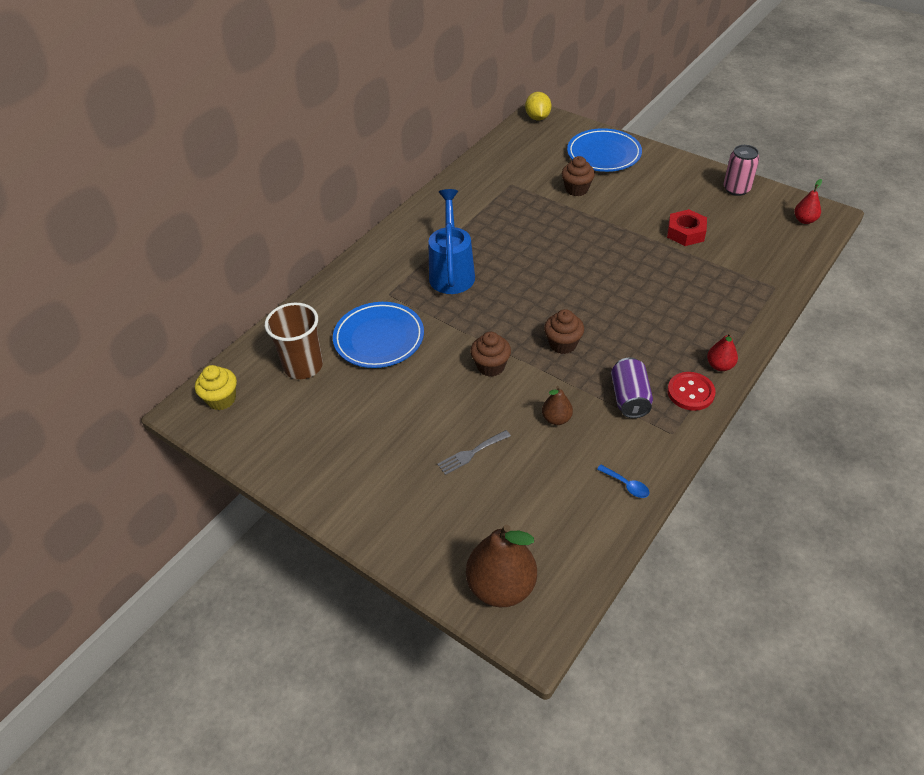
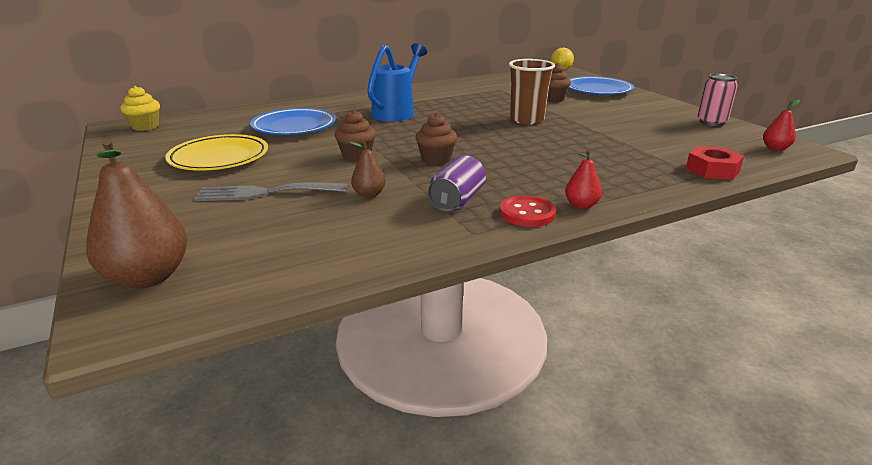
camera: 25 degrees right, 20 degrees down
brown cup [265,303,323,379] -> brown cup moved to [509,59,555,124]
grey fork [437,430,511,475] -> grey fork [194,182,347,201], size x1.71
blue spoon [597,465,649,498] -> none
red nut [667,209,707,246] -> red nut moved to [686,146,744,180]
none -> yellow plate [165,134,268,171]

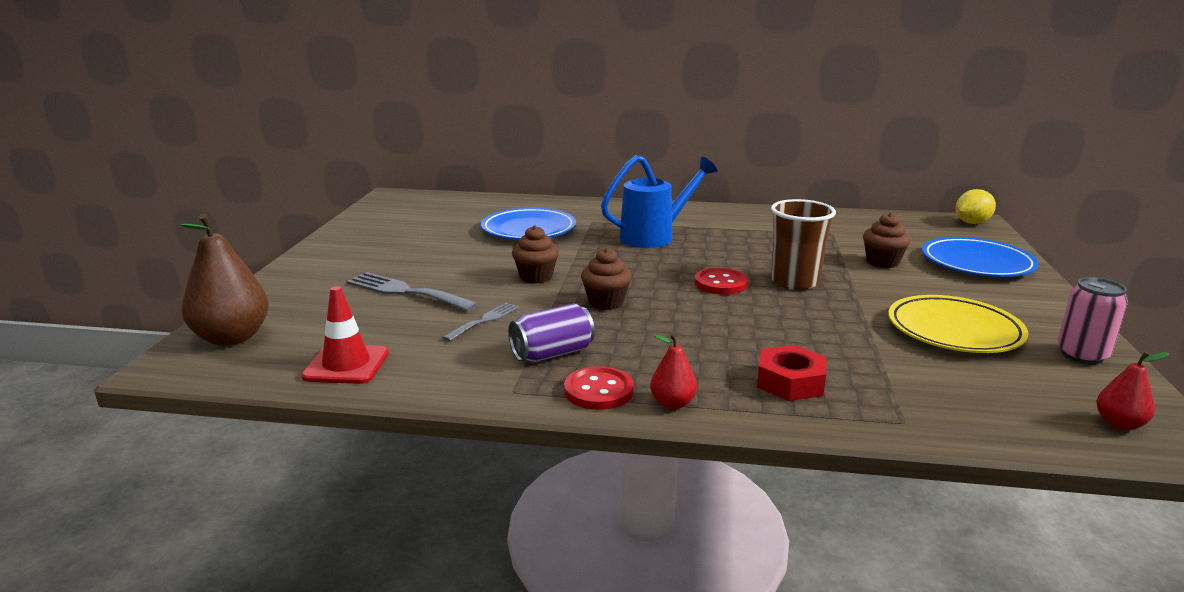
camera: 35 degrees right, 5 degrees down
yellow cupcake [121,86,160,131] -> none
yellow plate [165,134,268,171] -> yellow plate moved to [888,295,1028,353]
brown pear [349,140,386,198] -> grey fork [442,303,520,341]
red nut [686,146,744,180] -> red nut moved to [757,345,826,401]
none -> red traffic cone [301,286,389,384]
none -> red button [694,268,748,295]

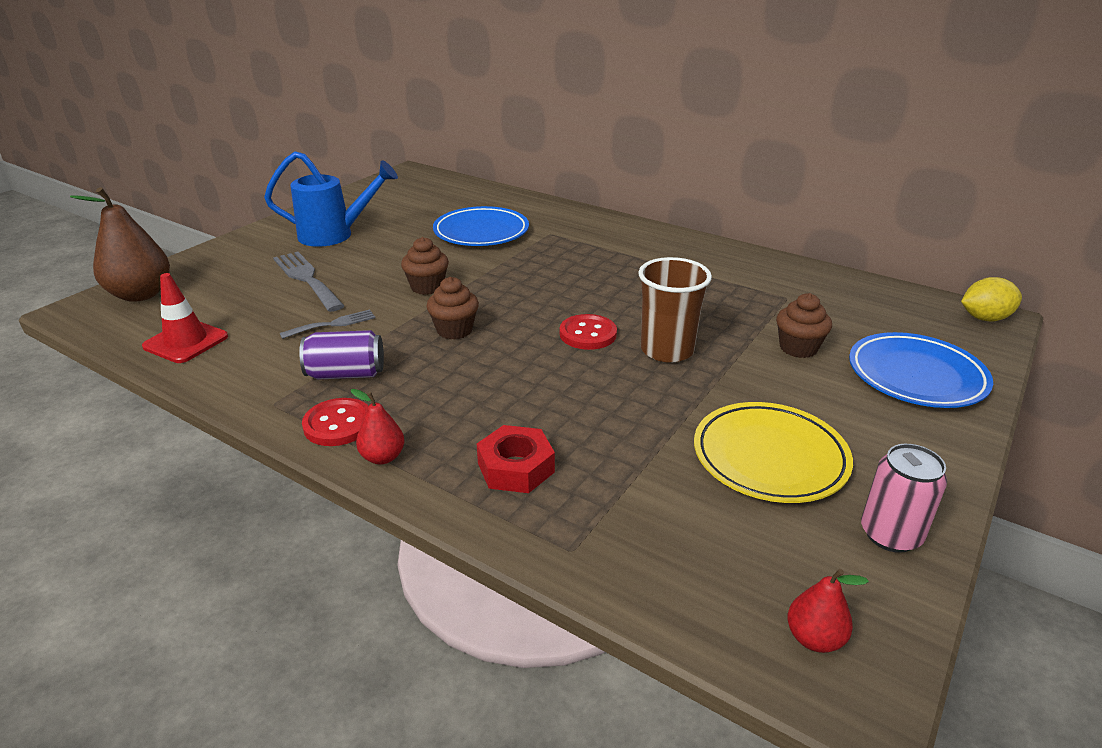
camera: 25 degrees right, 10 degrees up
blue watering can [601,155,718,248] -> blue watering can moved to [264,151,398,247]

